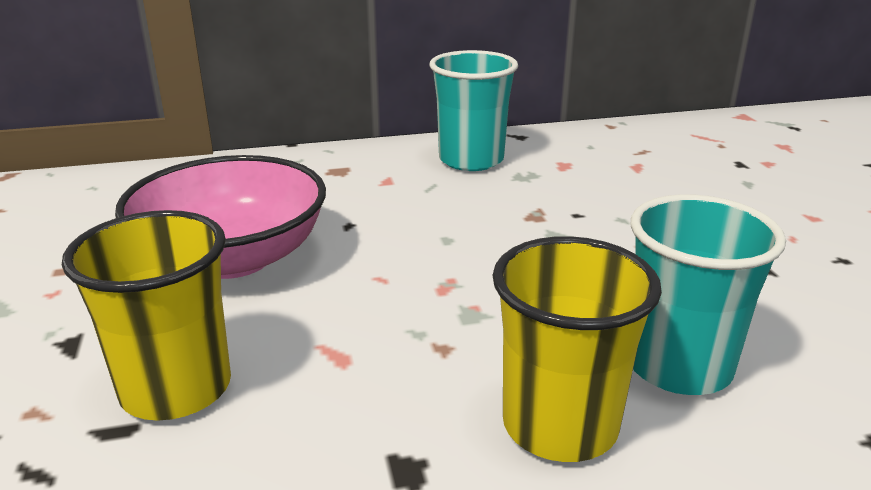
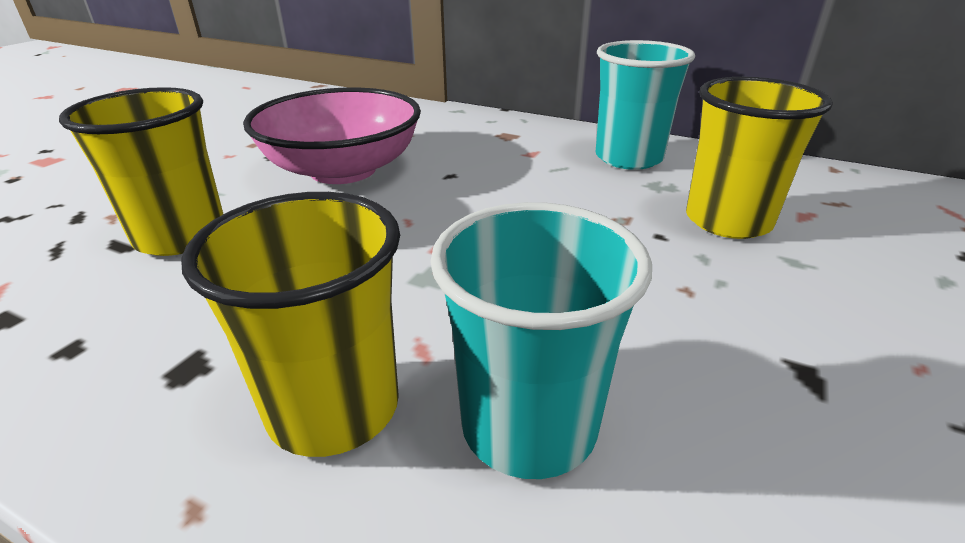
camera: 40 degrees right, 5 degrees up
none -> yellow cup [686,77,833,239]

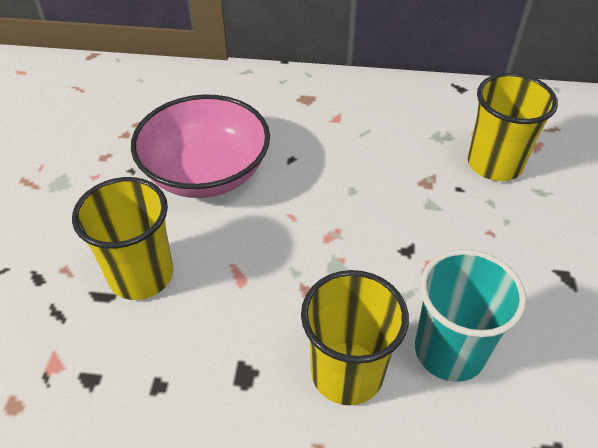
camera: 20 degrees left, 15 degrees up
turquoise cup [596,40,695,170] -> none

